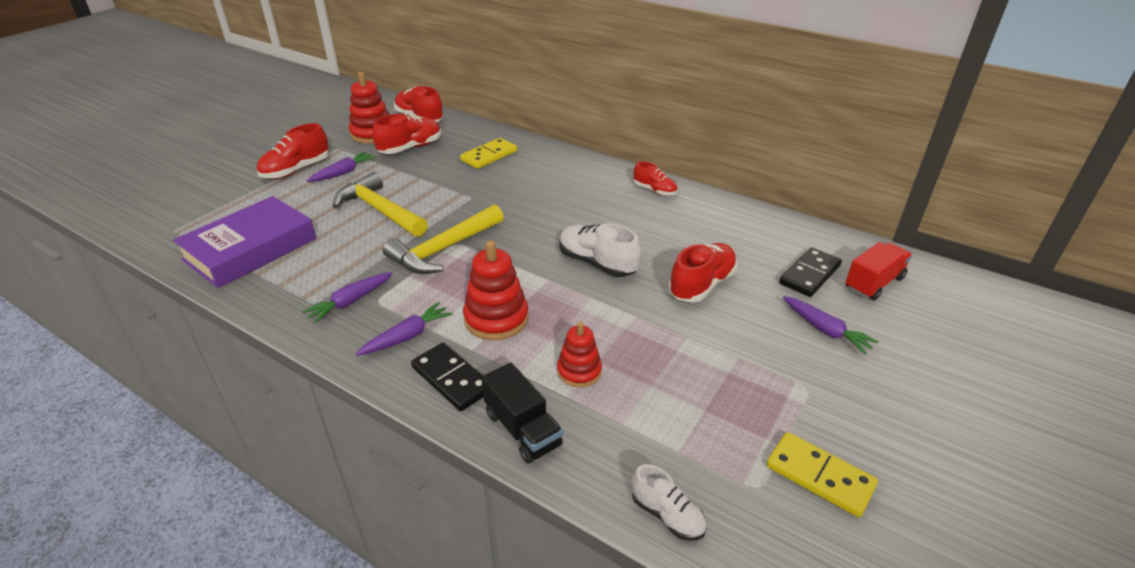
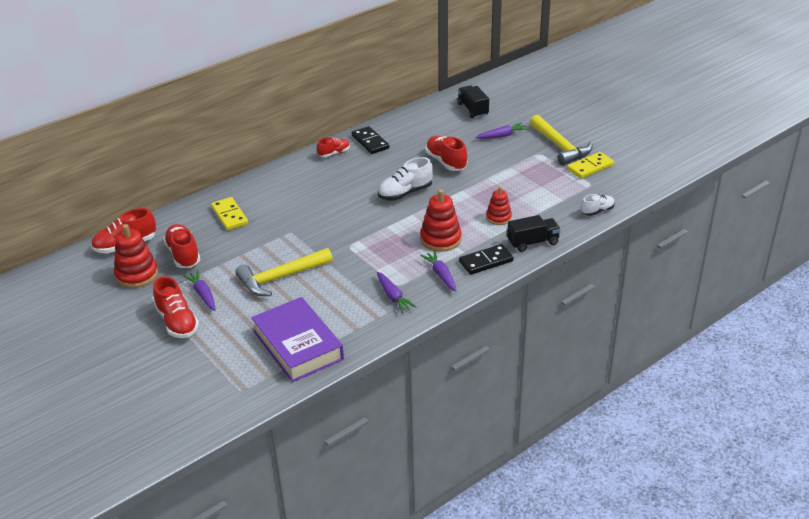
camera: 70 degrees left, 0 degrees up
yellow hammer [383,204,504,274] -> yellow hammer moved to [530,115,592,165]
black domino [779,247,842,297] -> black domino moved to [352,126,389,154]
red truck [845,242,912,301] -> black truck [457,85,489,118]

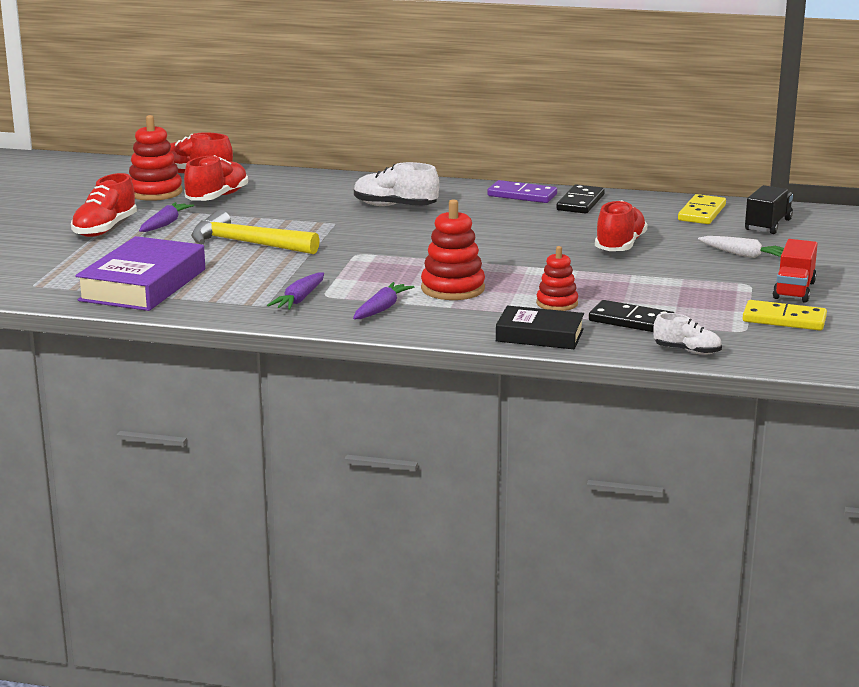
camera: 50 degrees right, 15 degrees down
yellow domino [211,197,248,230] -> yellow domino moved to [678,194,726,224]
red shoe [317,137,350,157] -> purple domino [487,180,557,203]
white shoe [378,157,433,201] -> white shoe moved to [354,162,439,206]
black domino [459,244,514,275] -> black domino moved to [589,300,675,332]
purple carrot [475,122,528,139] -> white carrot [698,236,784,258]
black truck [507,215,561,252] -> black book [496,306,584,349]
yellow hammer [530,115,592,165] -> red truck [773,239,818,303]

